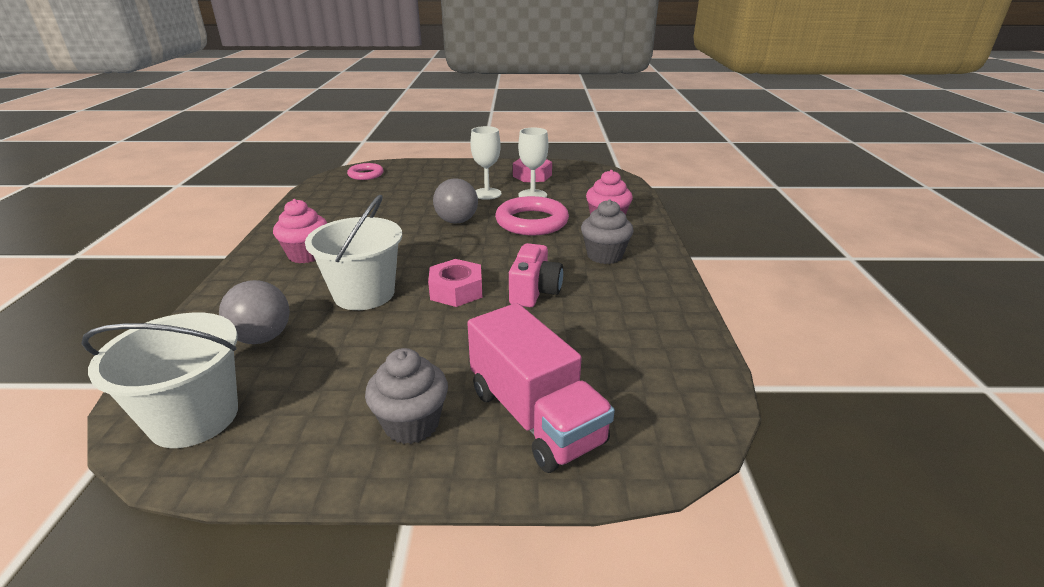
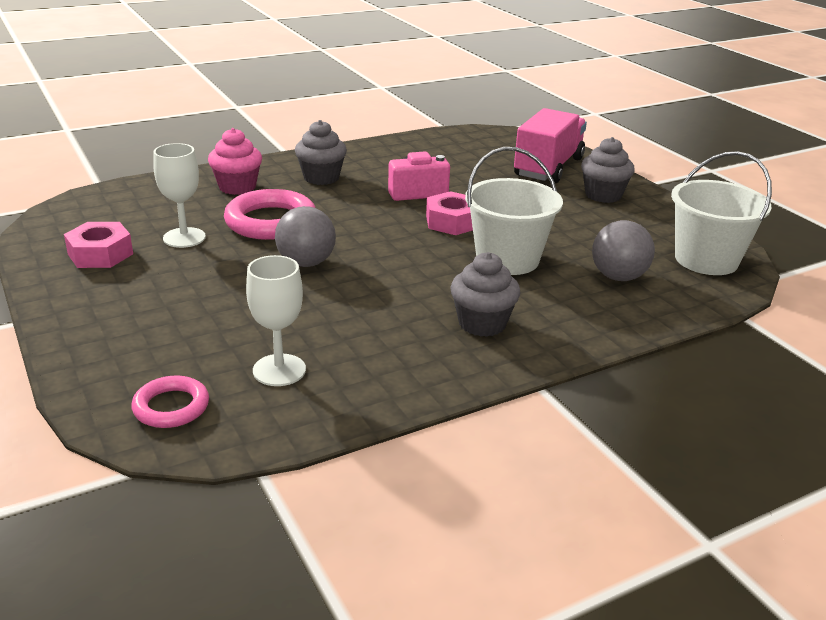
camera: 120 degrees left, 0 degrees up
pink cupcake [273,199,327,263] -> grey cupcake [451,252,520,337]
white goblet [470,126,501,200] -> white goblet moved to [246,255,306,386]

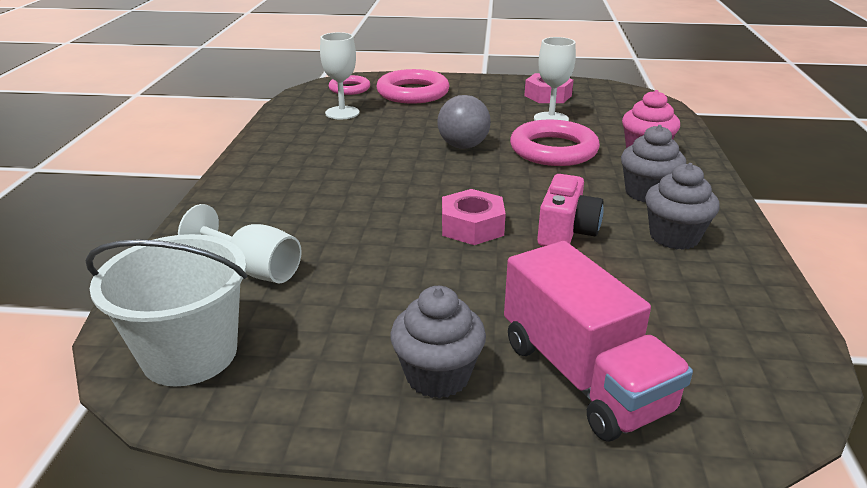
camera: 125 degrees right, 0 degrees up
grey cupcake [451,252,520,337] -> grey cupcake moved to [645,163,720,250]
white bucket [465,147,563,275] -> none
grey ball [592,220,655,281] -> white goblet [178,204,302,283]
none -> pink ring [377,69,450,104]

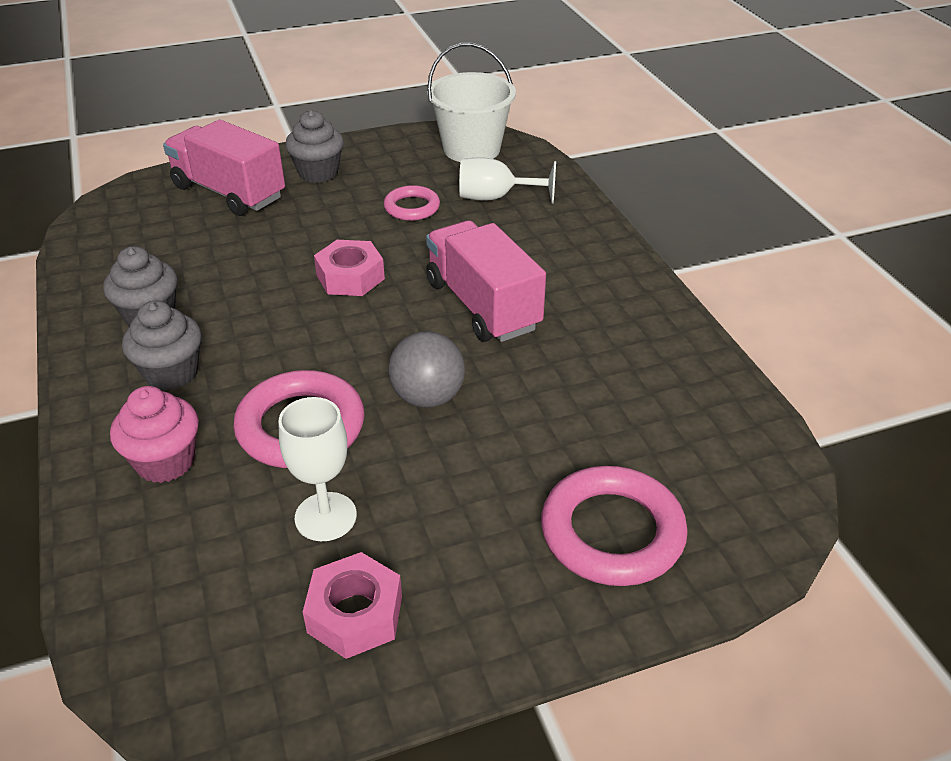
camera: 155 degrees right, 10 degrees up
white goblet [320,32,360,119] -> none
pink ring [329,75,370,95] -> pink ring moved to [384,185,440,221]
pink camera [537,174,604,246] -> none
none -> pink truck [426,220,546,342]

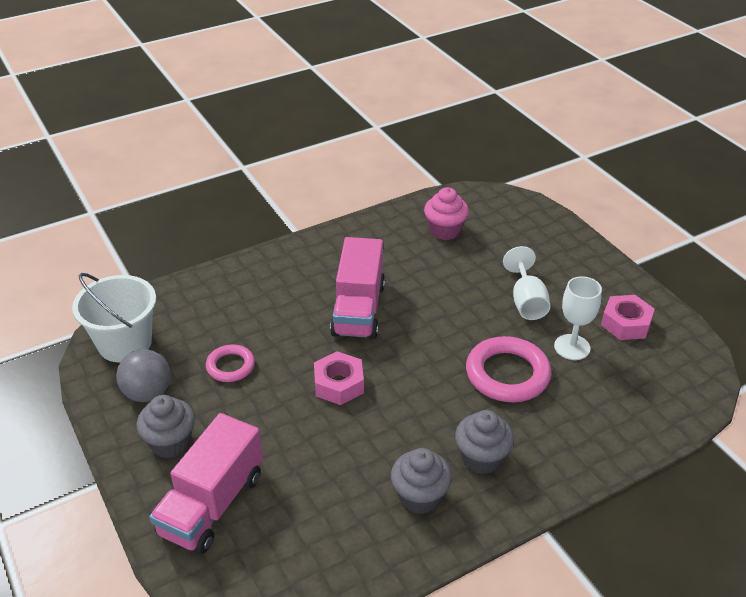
camera: 100 degrees left, 0 degrees up
pink cupcake [110,386,199,483] -> pink cupcake moved to [424,187,469,240]
grey ball [388,331,465,408] -> grey ball moved to [116,349,171,402]
pink truck [426,220,546,342] -> pink truck turned 45 degrees counterclockwise [330,237,385,339]
white goblet [459,157,556,204] -> white goblet moved to [503,246,551,320]
pink ring [541,466,688,586] -> none

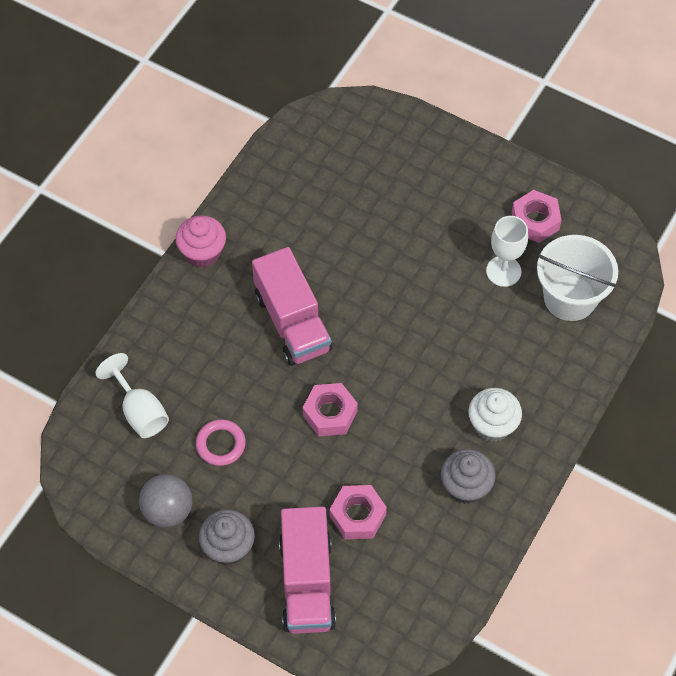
camera: 30 degrees left, 20 degrees up
white bucket [72,273,156,362] -> white bucket moved to [537,235,618,321]
pink cupcake [424,187,469,240] -> pink cupcake moved to [176,215,226,268]
grey cupcake [455,410,514,474] -> white cupcake [468,388,522,442]
pink ring [466,336,551,402] -> none
white goblet [503,246,551,320] -> white goblet moved to [95,353,169,438]
none -> pink nut [330,485,387,539]

